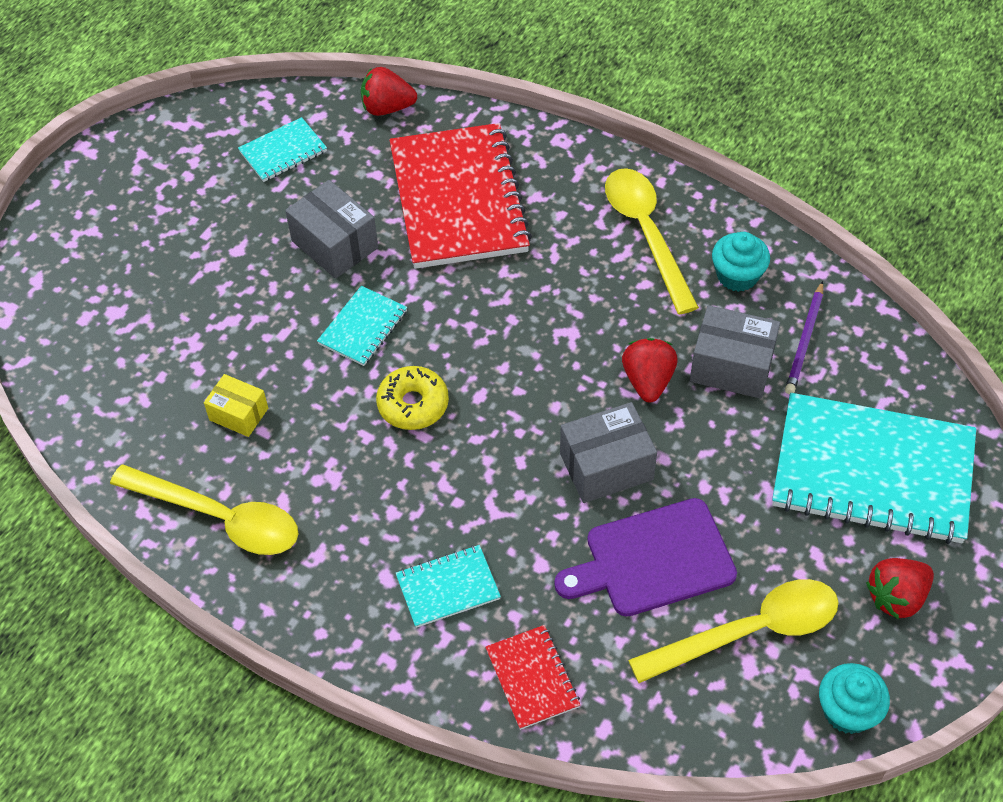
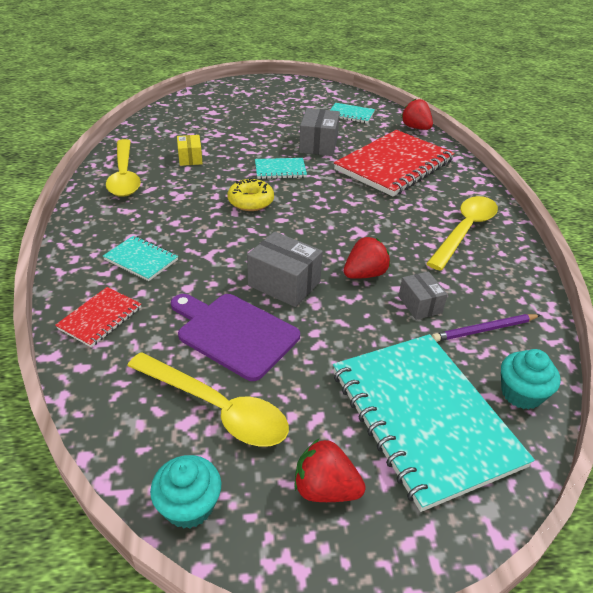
camera: 50 degrees right, 15 degrees down
grey box [690,305,780,399] -> grey box [399,272,448,320], size x0.63
turquoise cupcake [712,232,770,292] -> turquoise cupcake moved to [501,349,561,410]

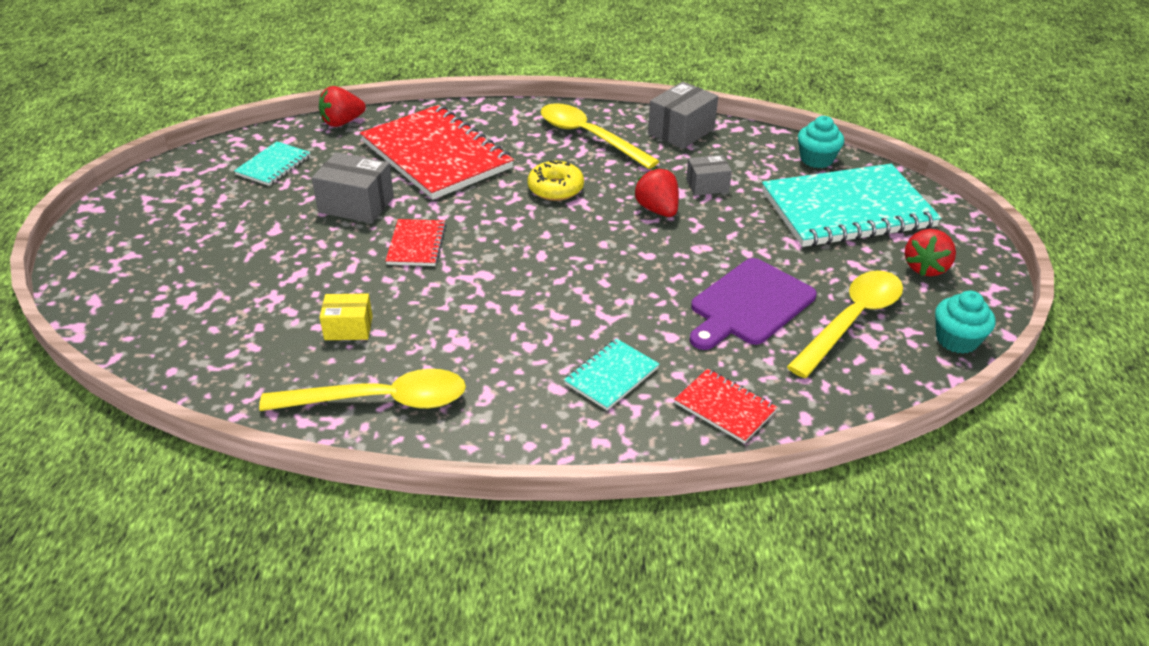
camera: 80 degrees left, 0 degrees up
yellow donut [227,178,274,211] -> yellow donut moved to [527,160,584,201]
grey box [247,231,323,307] -> grey box moved to [648,82,718,149]
turquoise notebook [255,158,307,179] -> red notebook [385,219,447,266]
purple pencil [432,314,540,342] -> none

